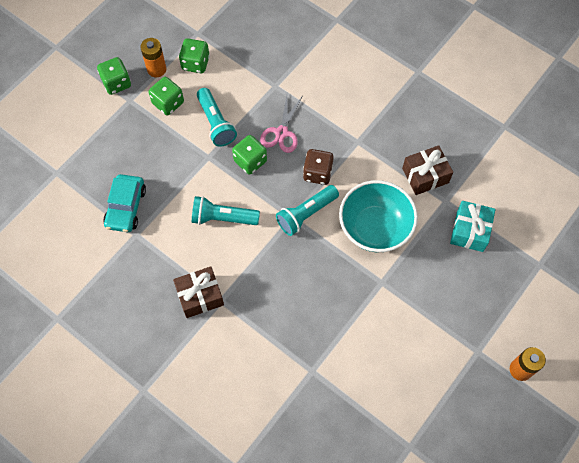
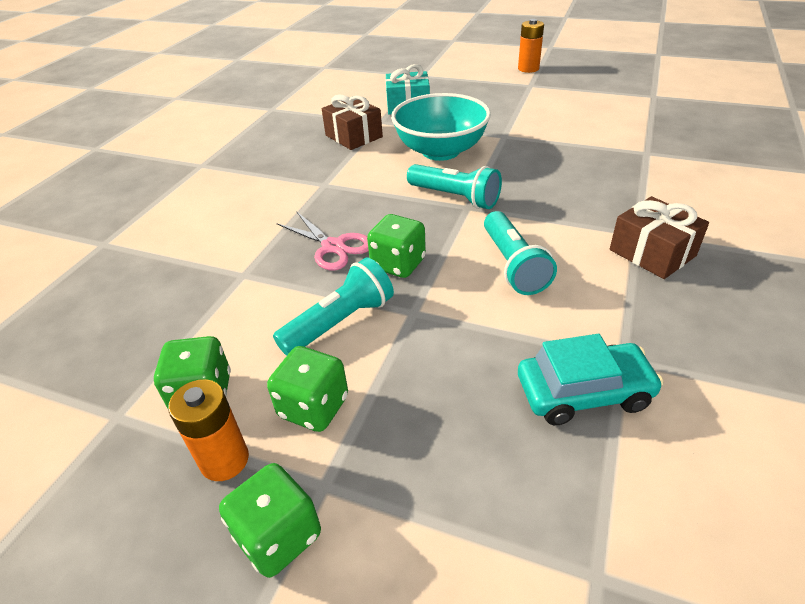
camera: 105 degrees left, 25 degrees down
pink scissors [260,96,302,153] -> pink scissors turned 45 degrees clockwise [277,211,369,271]
brown dice [303,149,334,185] -> none

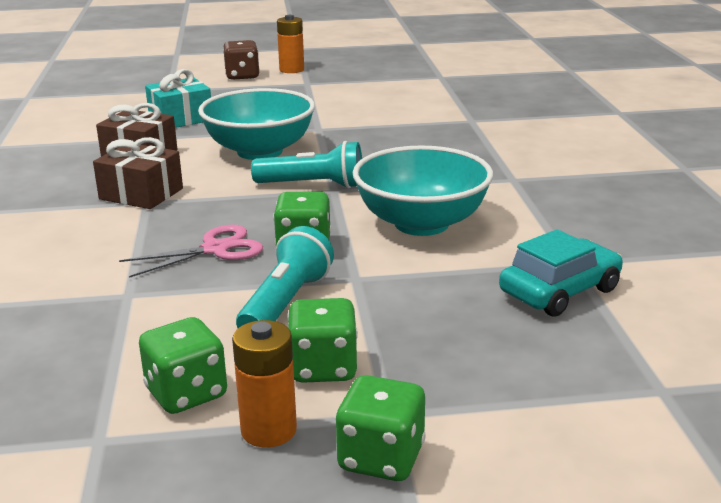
camera: 30 degrees left, 15 degrees down
pink scissors [277,211,369,271] -> pink scissors turned 45 degrees counterclockwise [119,225,263,278]
turquoise flashlight [484,211,557,295] -> turquoise bowl [353,146,493,236]
brown gift [610,196,709,279] -> brown gift moved to [93,137,183,209]
none -> brown dice [223,40,260,80]

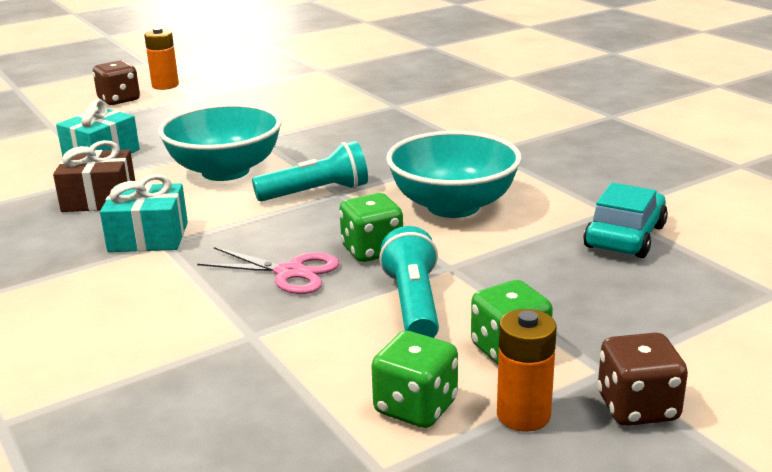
camera: 25 degrees left, 0 degrees up
brown gift [93,137,183,209] -> turquoise gift [100,174,188,252]
pink scissors [119,225,263,278] -> pink scissors turned 75 degrees clockwise [197,247,339,294]
green dice [335,375,426,481] -> brown dice [597,332,688,426]

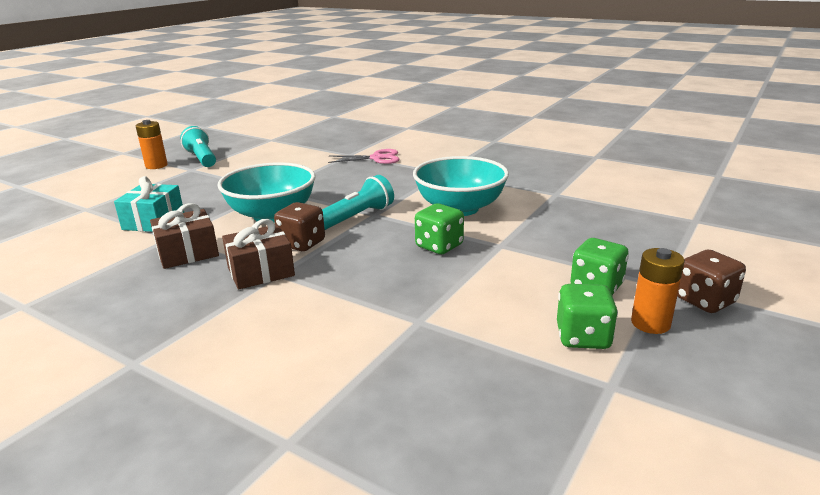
camera: 25 degrees left, 0 degrees up
brown dice [93,60,140,105] -> brown dice moved to [274,202,325,251]
turquoise gift [100,174,188,252] -> brown gift [222,219,295,289]
pink scissors [197,247,339,294] -> pink scissors moved to [328,149,399,164]
turquoise flashlight [379,226,439,338] -> turquoise flashlight moved to [180,126,216,167]
turquoise car [584,183,668,258] -> none

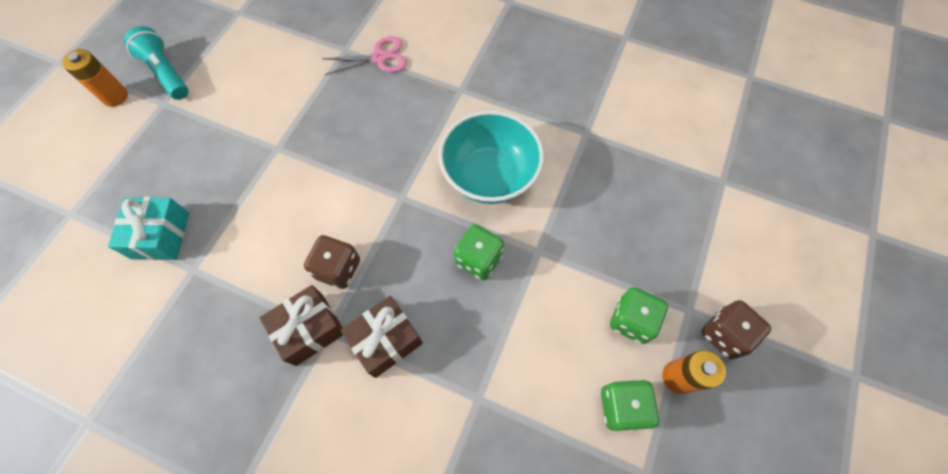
camera: 10 degrees left, 40 degrees up
brown gift [150,203,219,269] -> brown gift moved to [340,296,423,378]
turquoise bowl [218,162,315,223] -> none
turquoise flashlight [322,175,394,230] -> none

